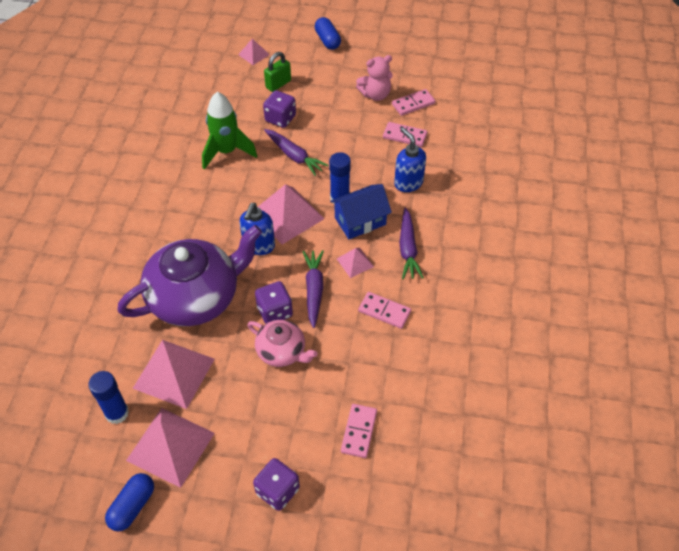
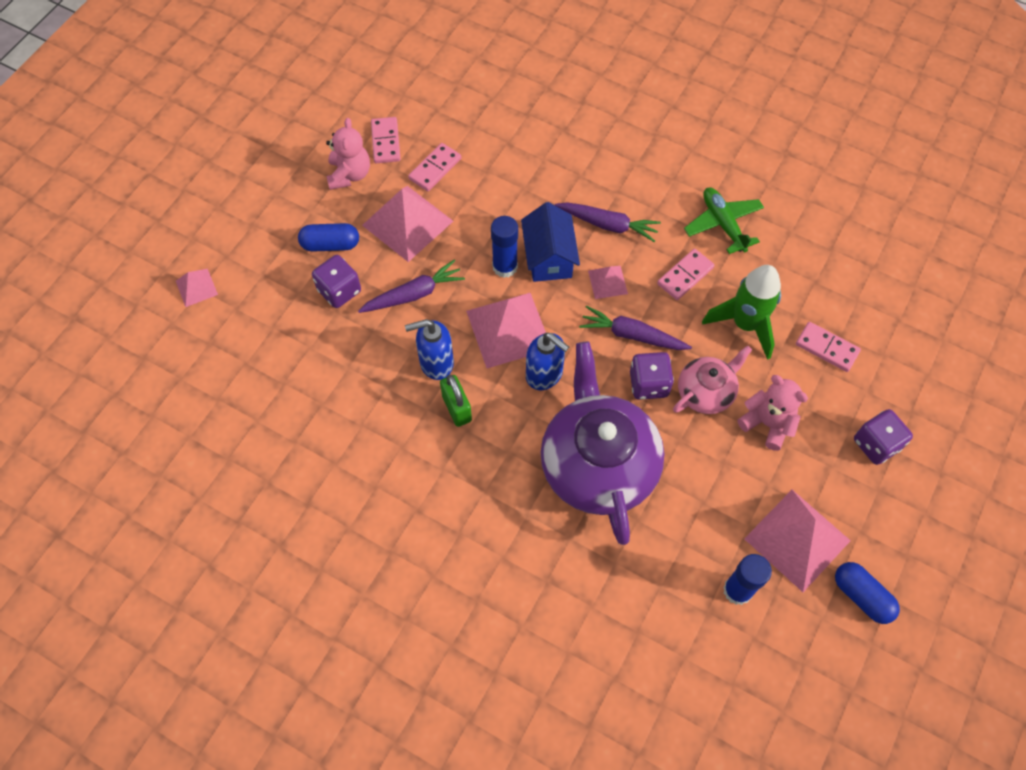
camera: 70 degrees left, 10 degrees up
pink pyramid [133,340,215,409] -> pink pyramid moved to [362,186,453,262]
green rocket [202,92,257,170] -> green rocket moved to [702,265,781,360]
green padlock [264,52,291,92] -> green padlock moved to [440,375,472,427]
blue capsule [315,17,341,50] -> blue capsule moved to [298,223,359,252]
blue soap dispenser [394,127,426,192] -> blue soap dispenser moved to [405,319,454,380]
none -> green plane [684,187,764,254]
none -> pink teddy bear [737,375,808,451]

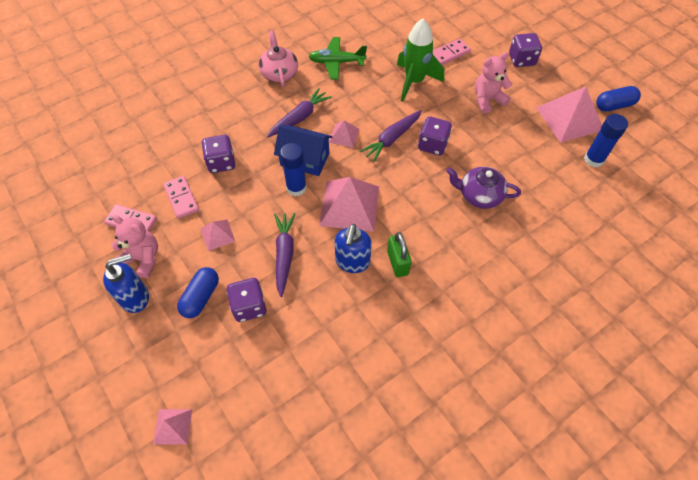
camera: 65 degrees left, 5 degrees down
pink pyramid [362,186,453,262] -> pink pyramid [201,220,235,251], size x0.50
green padlock [440,375,472,427] -> green padlock turned 75 degrees clockwise [387,232,412,277]
blue soap dispenser [526,333,569,390] -> blue soap dispenser moved to [103,254,149,313]
purple teapot [541,341,665,545] -> purple teapot [446,167,521,209], size x0.51
pink domino [657,249,715,300] -> none
pink teapot [673,345,752,414] -> pink teapot moved to [258,30,298,87]
none -> purple dice [202,135,235,173]

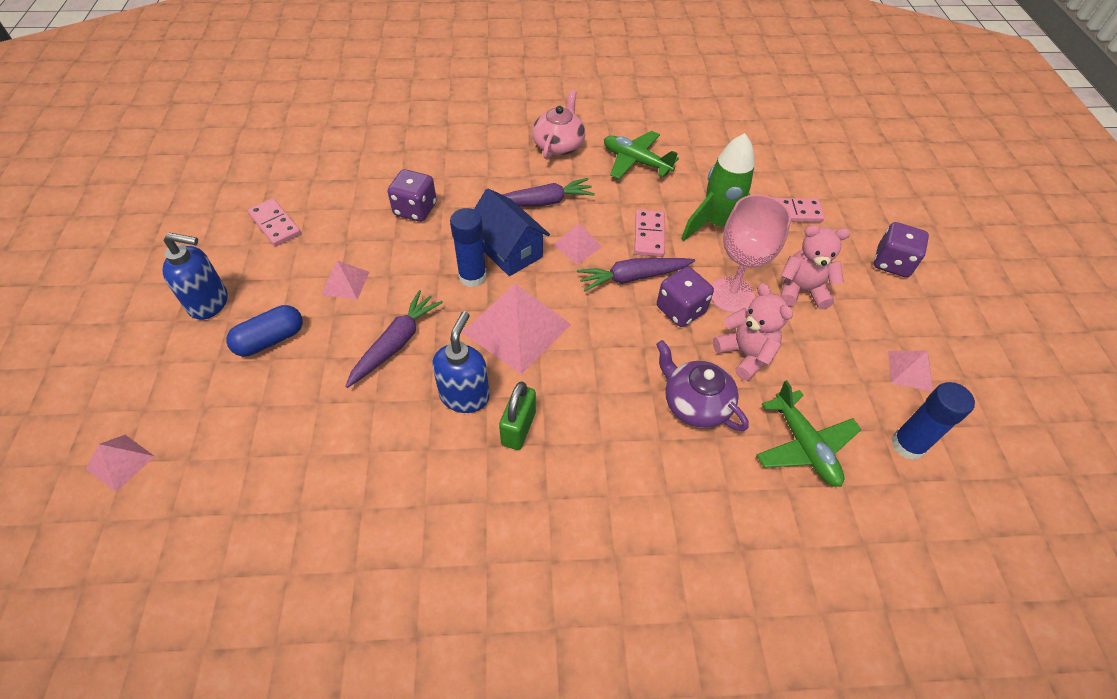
camera: 30 degrees right, 5 degrees down
pink teddy bear [112,215,158,278] -> pink teddy bear moved to [713,283,793,381]
pink domino [163,176,199,219] -> pink domino moved to [634,210,665,257]
purple dice [226,278,266,322] -> none
blue soap dispenser [335,224,372,273] -> blue soap dispenser turned 150 degrees clockwise [432,311,490,413]
pink pyramid [536,86,602,143] -> pink pyramid [888,351,933,392], size x0.50
blue capsule [596,86,641,111] -> none
none -> pink goblet [711,195,791,313]
none -> green plane [756,380,861,487]

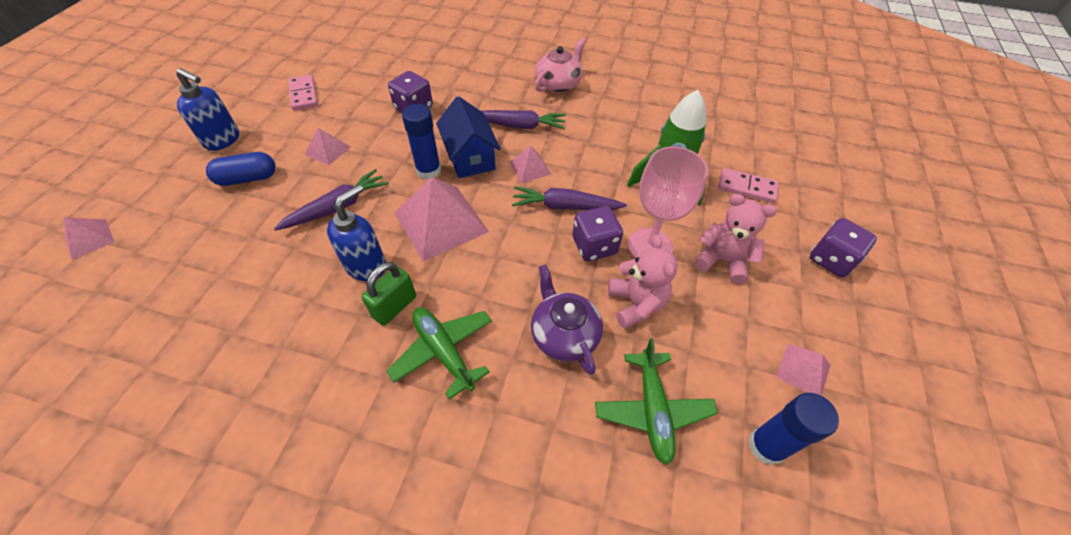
camera: 20 degrees right, 0 degrees up
green plane [604,131,679,179] -> green plane moved to [386,307,492,399]
pink domino [634,210,665,257] -> none

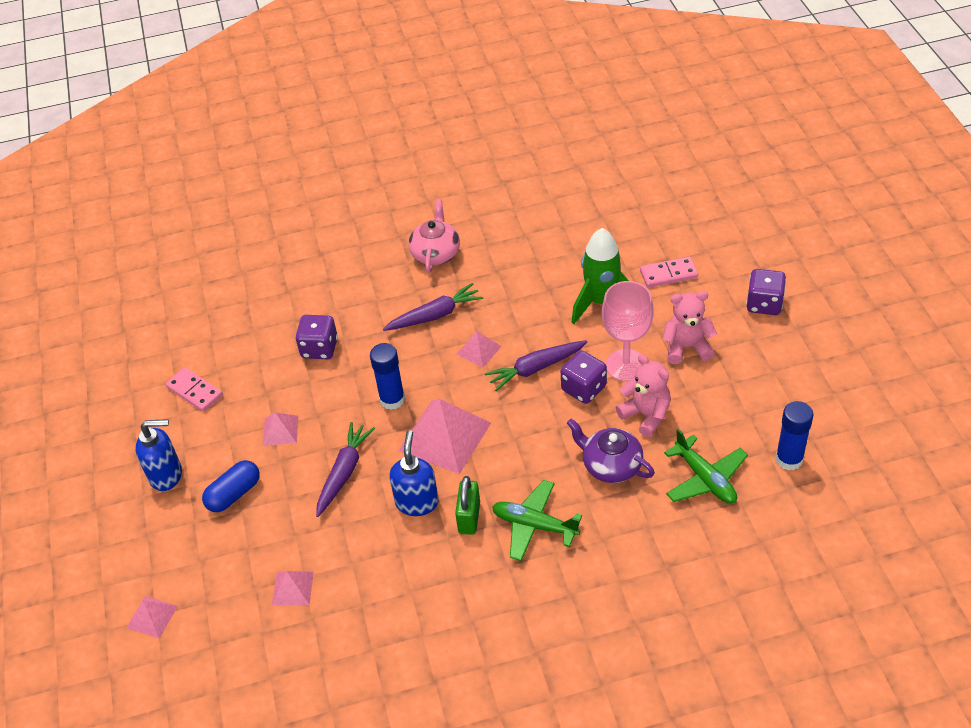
camera: 25 degrees left, 5 degrees down
blue house [436,96,501,178] -> none
pink pyramid [776,344,831,396] -> pink pyramid moved to [272,571,314,606]

